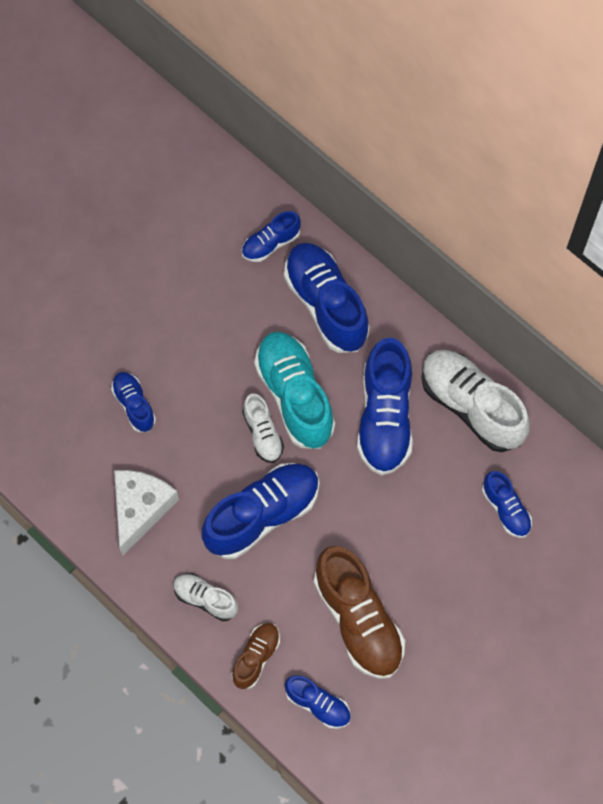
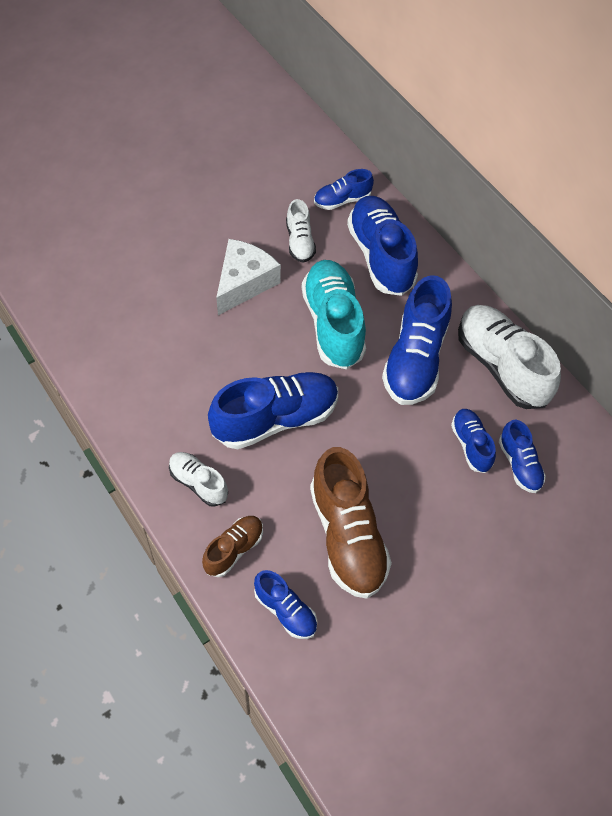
camera: 10 degrees right, 10 degrees down
blue shoe [111,372,156,432] -> blue shoe moved to [451,409,496,473]
white cheese [114,470,179,556] -> white cheese moved to [216,239,281,315]
white shoe [242,394,284,463] -> white shoe moved to [286,199,316,263]

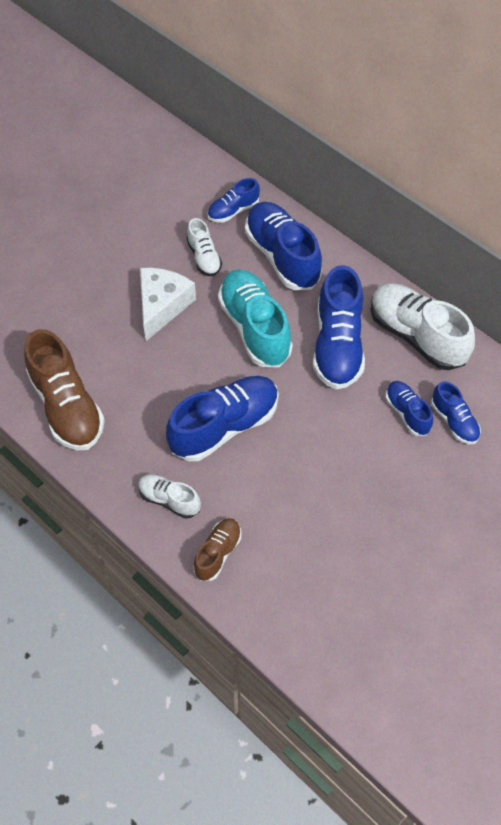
camera: 10 degrees left, 0 degrees up
blue shoe [254,570,317,639] -> none
brown shoe [310,447,392,599] -> brown shoe moved to [24,329,105,450]

